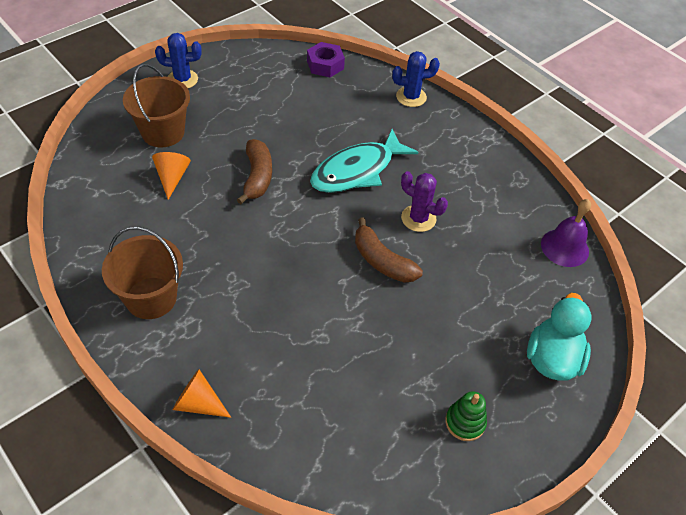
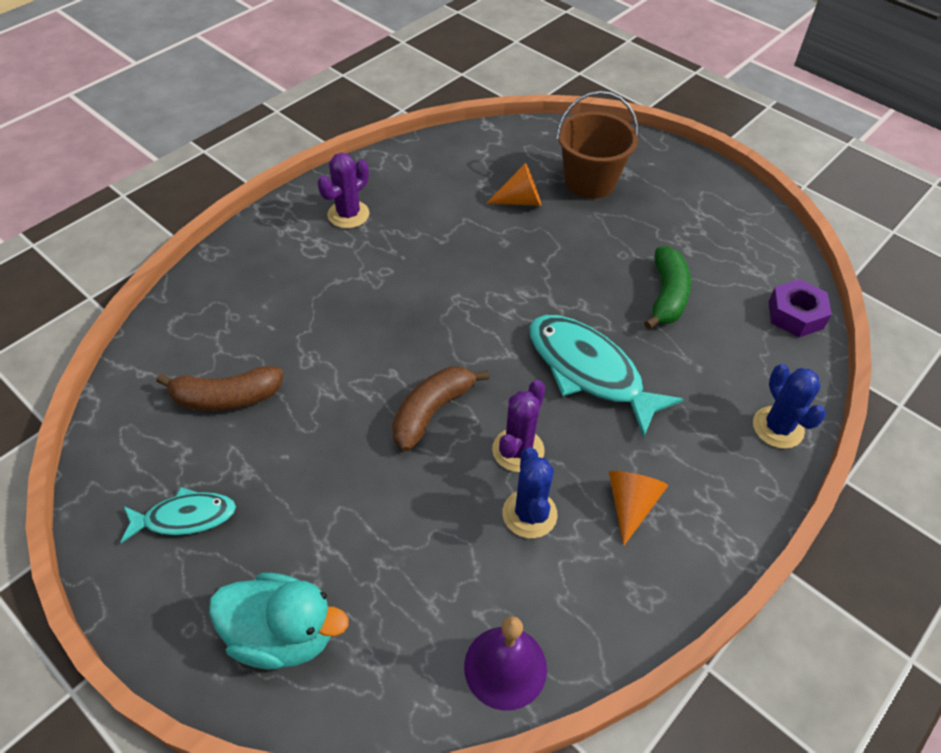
camera: 85 degrees right, 0 degrees up
brown bucket [102,226,183,319] -> purple cactus [317,153,369,228]
blue cactus [155,33,202,88] -> blue cactus moved to [503,447,558,538]
orange cone [172,369,231,418] -> orange cone moved to [609,471,668,546]
brown banana [237,139,272,204] -> brown banana moved to [156,366,283,411]
green stacking toy [445,391,487,441] -> turquoise fish [121,487,236,543]
none -> green banana [644,246,691,329]

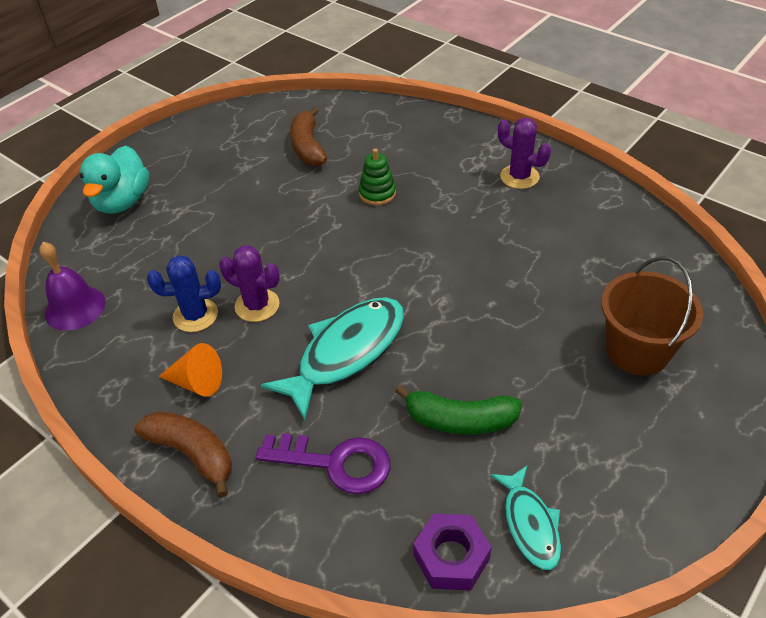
camera: 90 degrees right, 5 degrees down
turquoise fish [121,487,236,543] -> turquoise fish moved to [490,466,561,570]
brown banana [392,366,489,451] -> brown banana moved to [134,411,232,498]
orange cone [486,163,541,206] -> none
blue cactus [753,364,826,449] -> none
none -> purple key [256,433,390,494]
none -> green stacking toy [359,148,396,205]

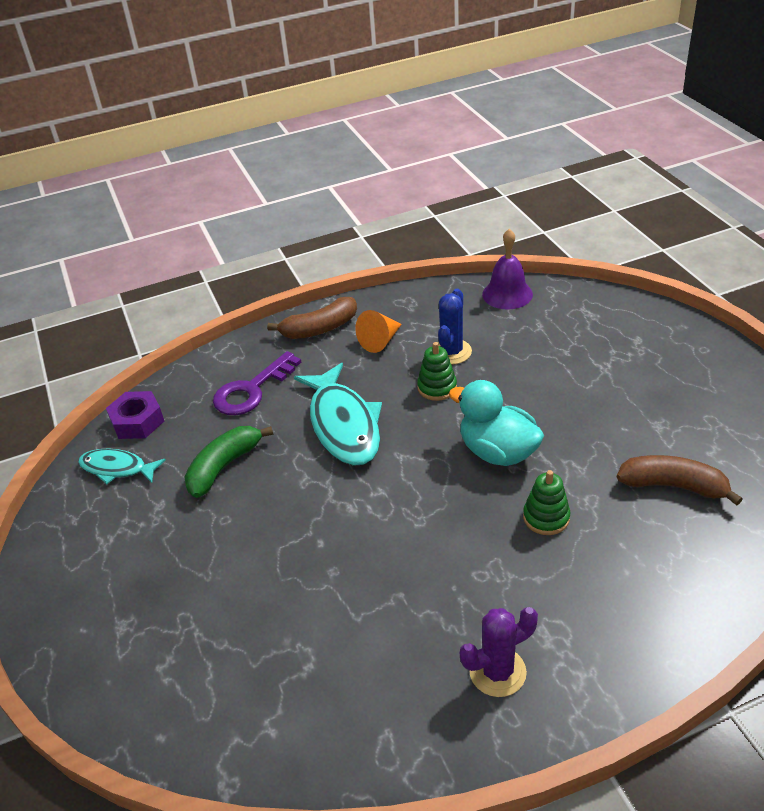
camera: 120 degrees right, 5 degrees down
turquoise duck [80,146,149,214] -> turquoise duck moved to [449,380,544,466]
purple cactus [219,246,280,322] -> green stacking toy [417,342,457,401]
brown bucket [601,256,703,376] -> none

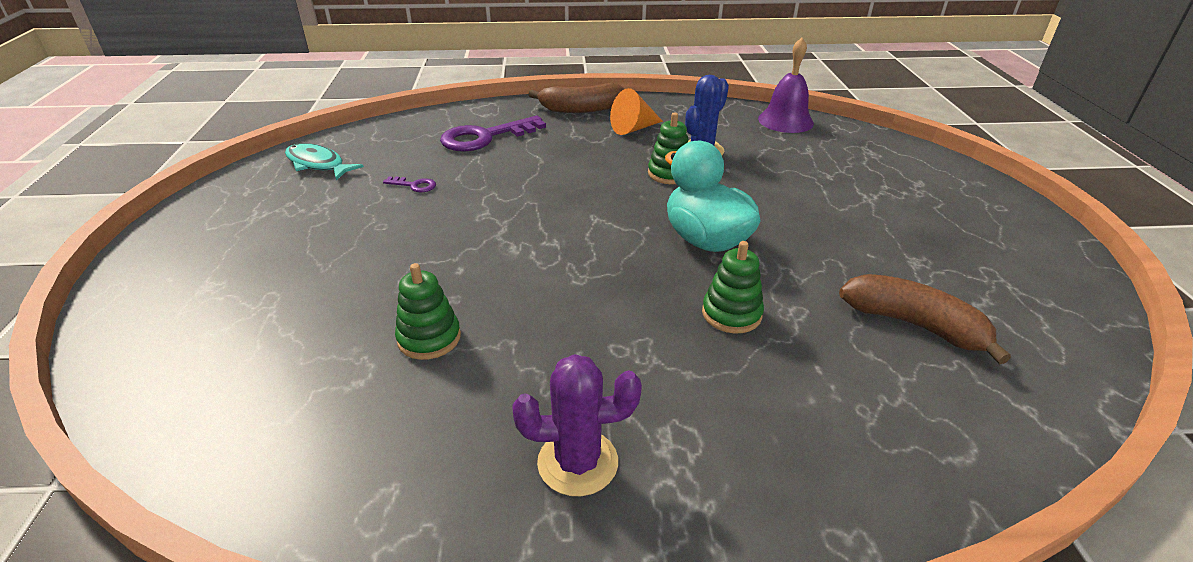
camera: 15 degrees right, 5 degrees down
purple nut [106,391,164,439] -> none
green banana [185,426,273,498] -> purple key [383,177,436,192]
turquoise fish [294,363,382,466] -> none
none -> green stacking toy [395,263,461,360]

